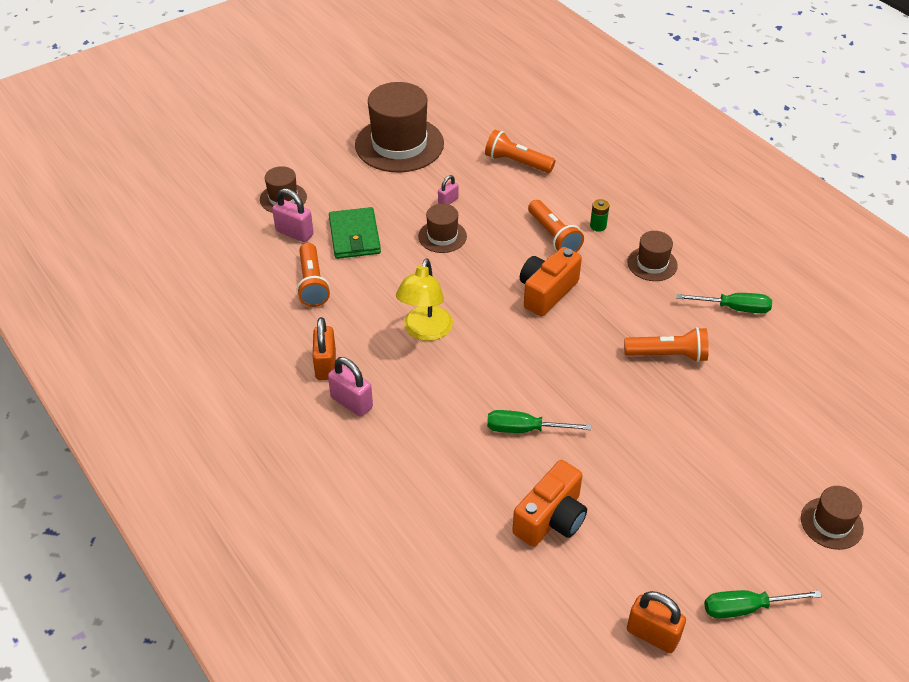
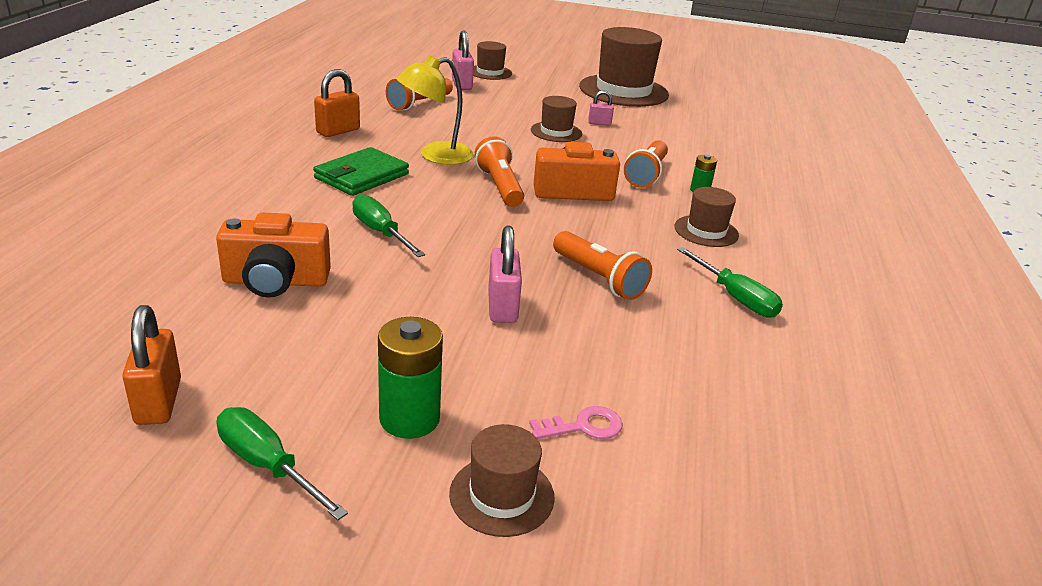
camera: 45 degrees right, 15 degrees down
pink padlock [328,357,373,417] -> pink padlock moved to [488,226,522,323]
green wallet [329,207,381,259] -> green wallet moved to [313,147,409,196]
orange flashlight [485,130,555,173] -> orange flashlight moved to [475,136,524,207]
none -> green battery [378,317,443,439]
none -> pink key [529,406,623,439]

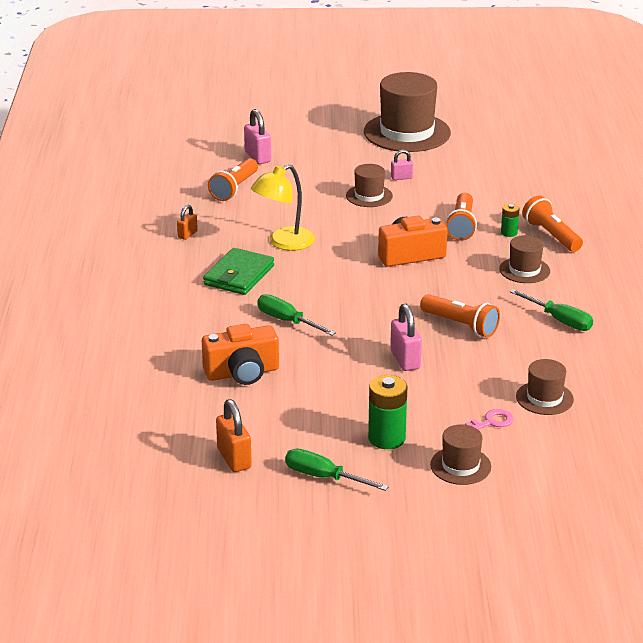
camera: 10 degrees left, 0 degrees up
orange padlock [314,69,360,137] -> orange padlock [177,205,198,240], size x0.59
brown hat [473,41,512,80] -> brown hat moved to [516,359,574,415]
orange flashlight [475,136,524,207] -> orange flashlight moved to [522,195,583,252]

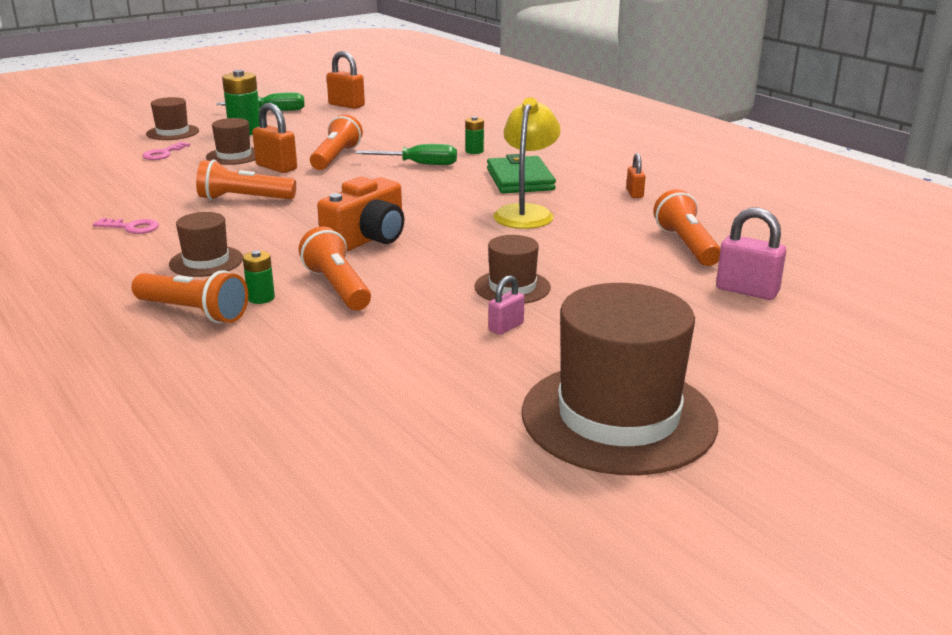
camera: 145 degrees right, 5 degrees down
orange camera [202,324,279,385] -> none
pink padlock [390,304,422,371] -> orange padlock [252,103,297,173]
green screwdriver [510,289,593,331] -> pink key [93,218,159,234]
brown hat [516,359,574,415] -> brown hat moved to [206,118,255,165]
none -> orange flashlight [310,114,363,170]
none -> green battery [465,116,484,154]

